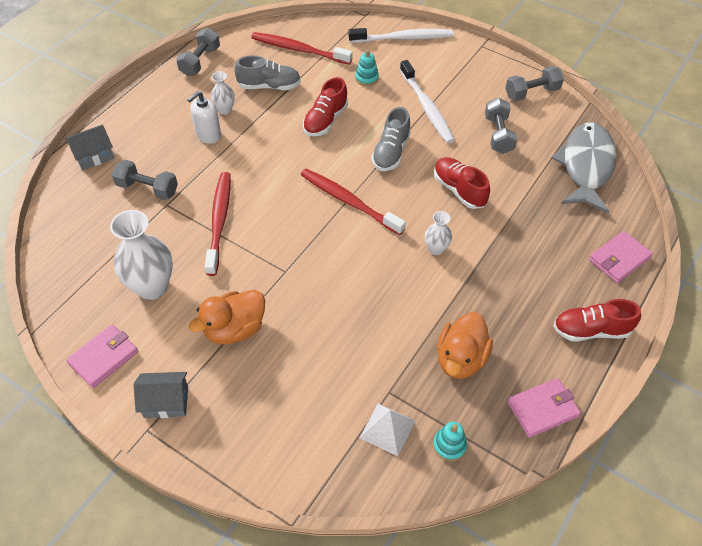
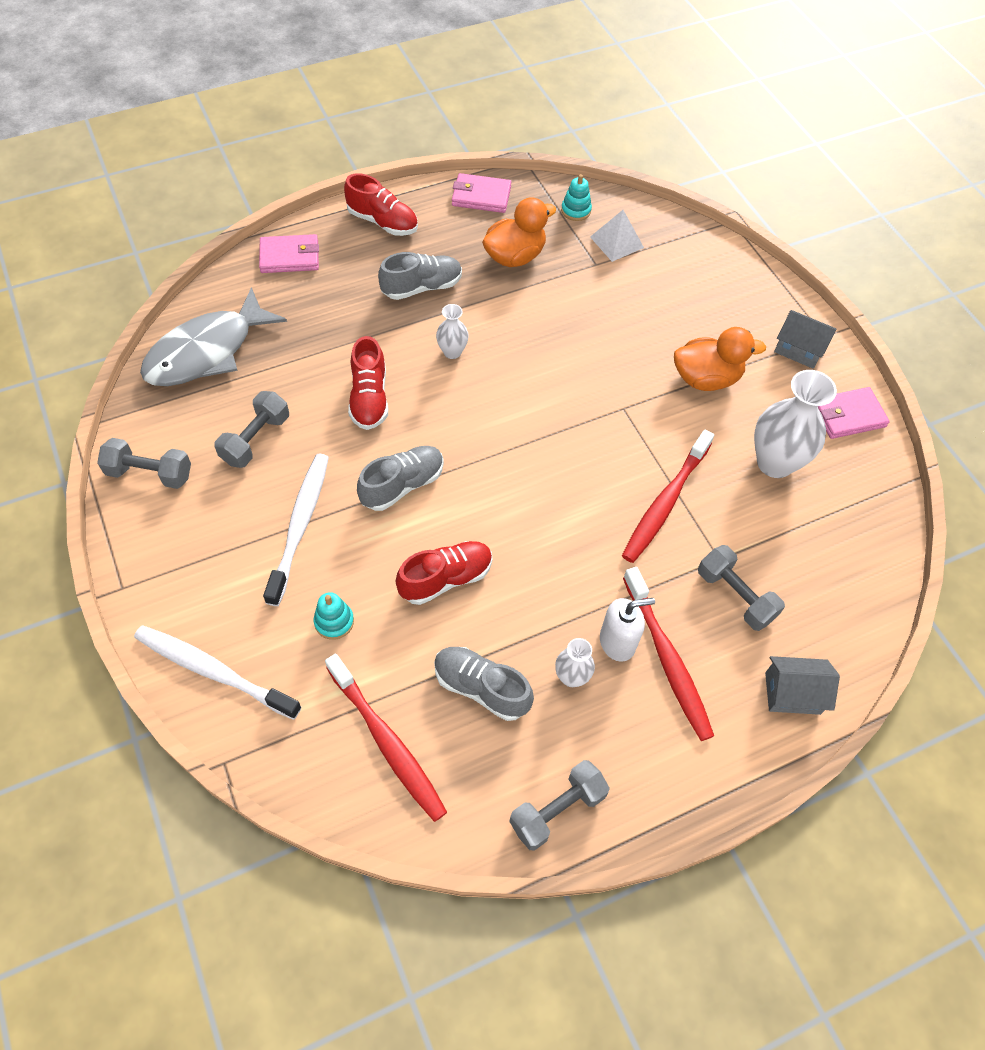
camera: 150 degrees left, 5 degrees up
red toothbrush [301,169,406,235] -> red toothbrush moved to [623,567,714,741]
none -> grey shoe [378,252,462,300]

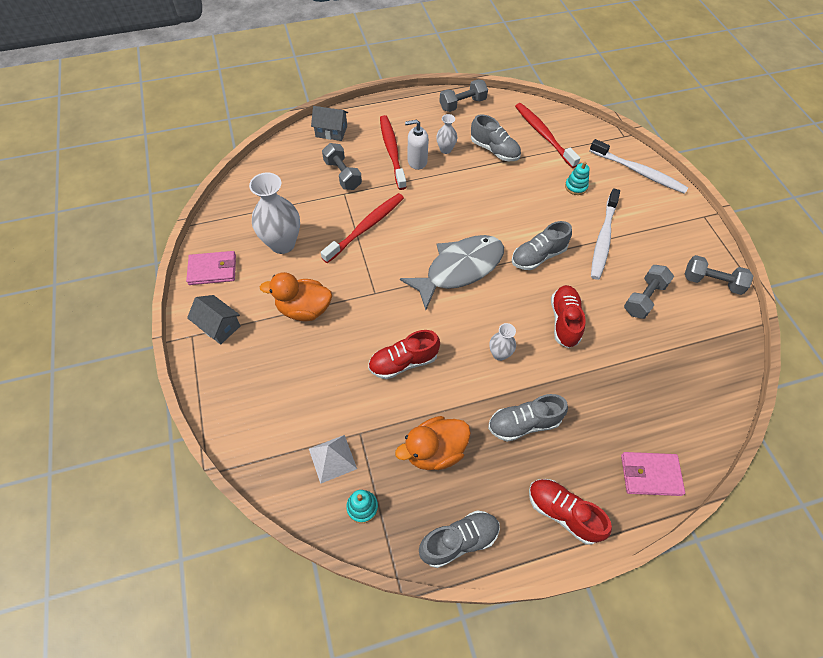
camera: 170 degrees left, 0 degrees up
grey fish [140,287,287,386] -> grey fish moved to [400,235,504,310]
red shoe [396,541,492,605] -> red shoe moved to [368,330,440,379]
pink wallet [452,173,512,213] -> grey shoe [419,510,500,568]

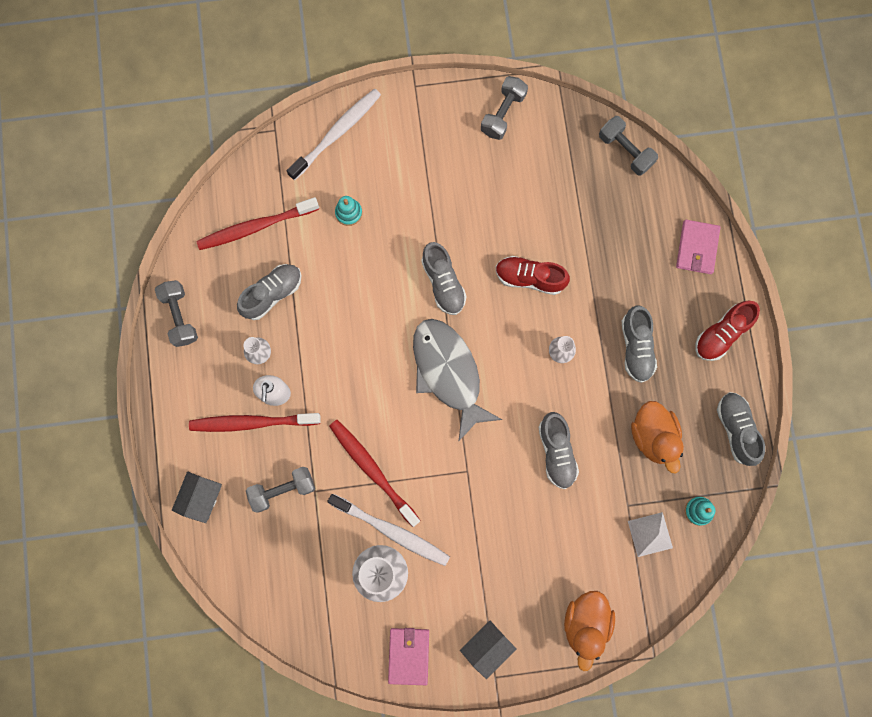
camera: 80 degrees left, 20 degrees up
orange duck [260,272,332,321] -> orange duck moved to [564,591,615,671]
red shoe [368,330,440,379] -> grey shoe [538,412,579,489]
white toothbrush [591,188,620,280] -> white toothbrush moved to [327,494,450,566]
grey dumbbell [624,265,674,319] -> grey dumbbell moved to [599,116,658,176]

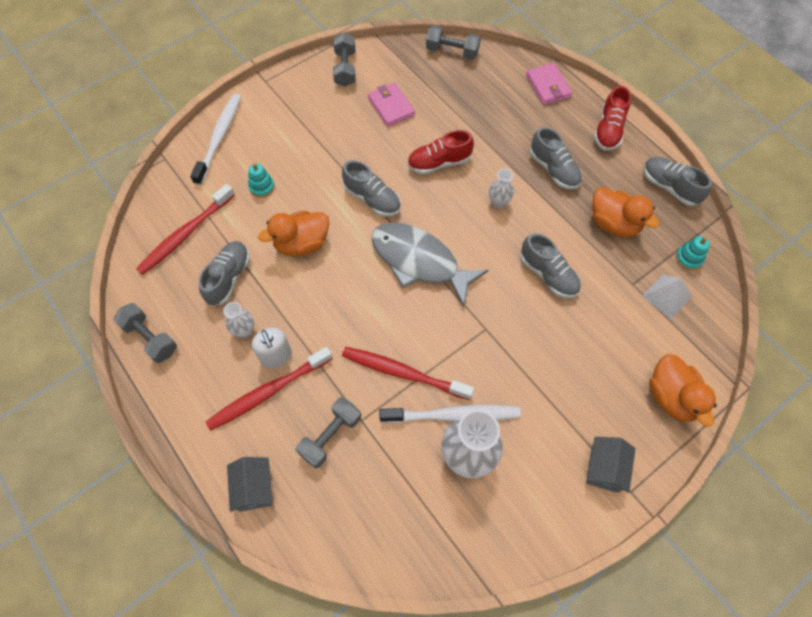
camera: 30 degrees left, 15 degrees down
pink wallet [388,628,429,685] -> pink wallet moved to [368,83,415,127]
none -> orange duck [258,211,329,257]

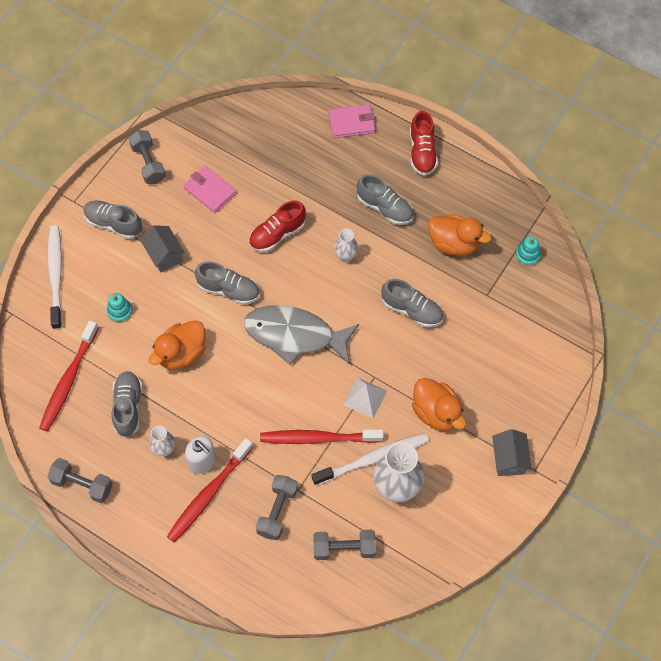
camera: 20 degrees left, 0 degrees up
grey house [227,457,273,512] -> grey house moved to [140,225,185,272]
grey dumbbell [426,26,481,60] -> grey dumbbell moved to [313,530,376,560]
pink wallet [526,63,572,105] -> pink wallet turned 60 degrees counterclockwise [329,104,376,138]
white pyramid [642,274,692,319] -> white pyramid moved to [343,377,387,418]
grey shoe [644,157,712,206] -> grey shoe moved to [83,200,142,239]
orange duck [649,354,717,427] -> orange duck moved to [412,378,466,431]

